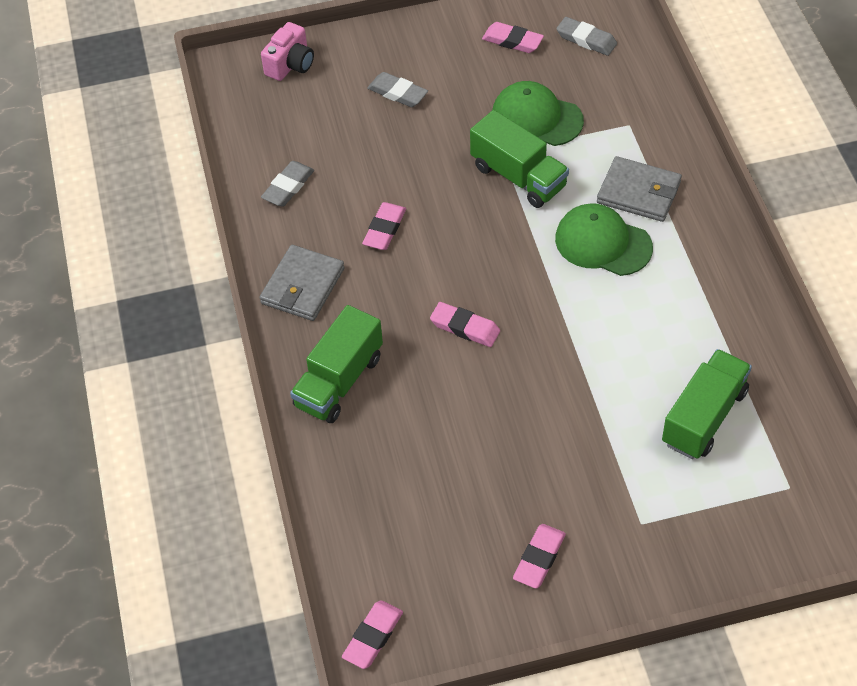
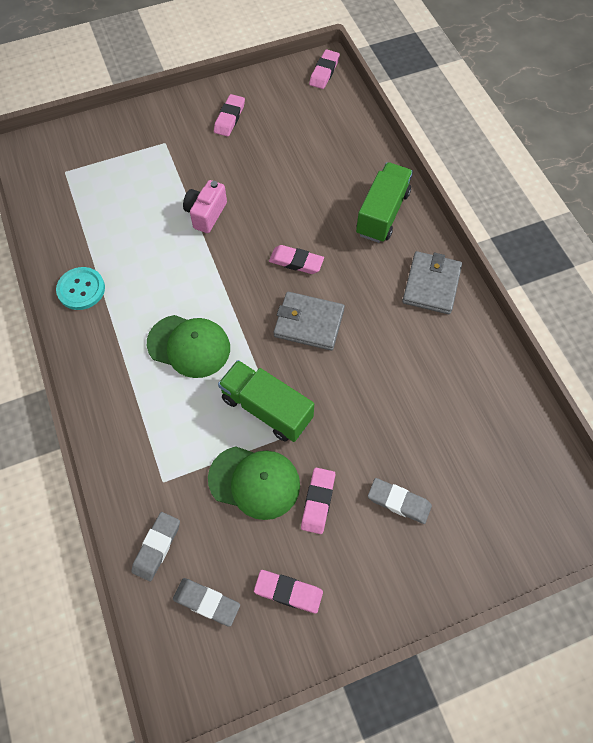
camera: 170 degrees right, 10 degrees up
pink camera [261,22,314,81] -> pink camera moved to [183,180,227,233]
grey eraser [261,161,314,207] -> grey eraser moved to [131,512,180,582]
pink eraser [362,202,406,250] -> pink eraser moved to [301,467,335,534]
grey wallet [597,156,682,222] -> grey wallet moved to [274,292,345,351]
green truck [662,349,752,459] -> none
none -> turquoise button [56,267,105,310]

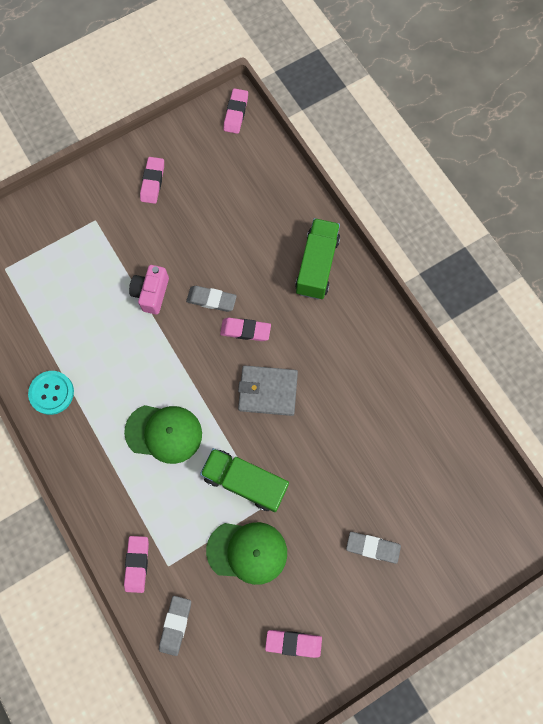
camera: 10 degrees left, 10 degrees up
grey eraser [173,578,240,627] -> grey eraser moved to [186,286,237,312]
pink eraser [301,467,335,534] -> pink eraser moved to [124,536,149,593]
grey wallet [402,251,462,314] -> none

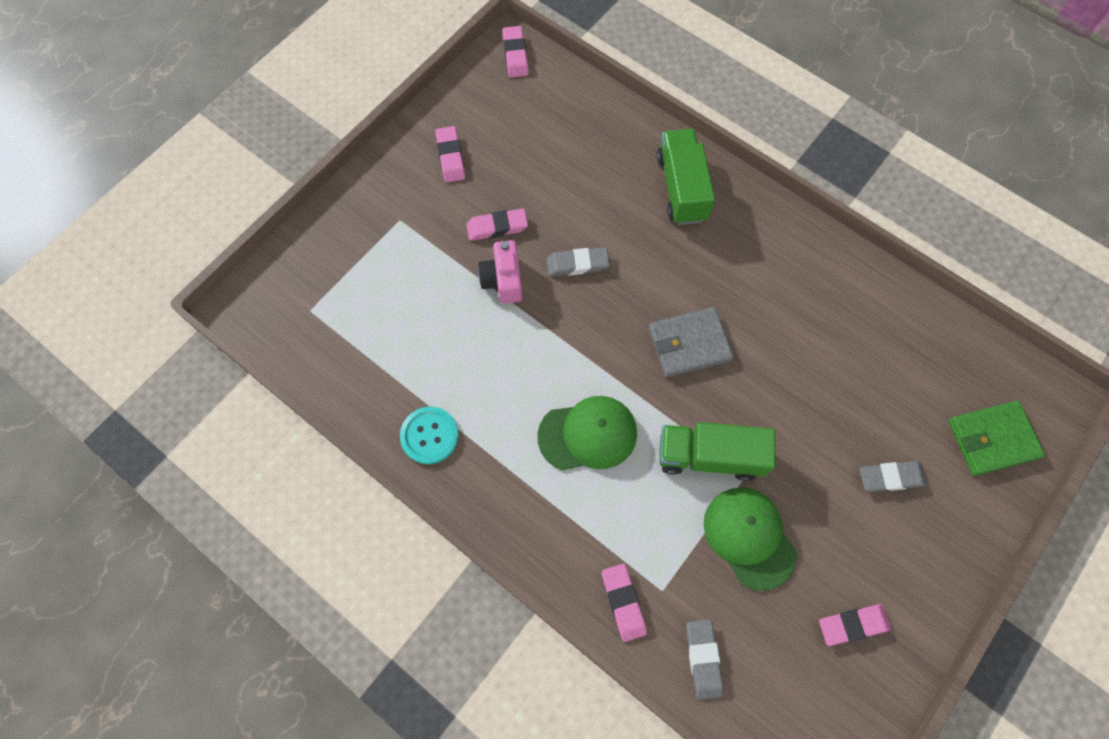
camera: 20 degrees left, 5 degrees down
green cap [206,522,287,585] -> green cap turned 105 degrees counterclockwise [704,487,797,591]
pink eraser [220,318,271,341] -> pink eraser moved to [466,208,528,241]
none -> green wallet [948,401,1045,476]

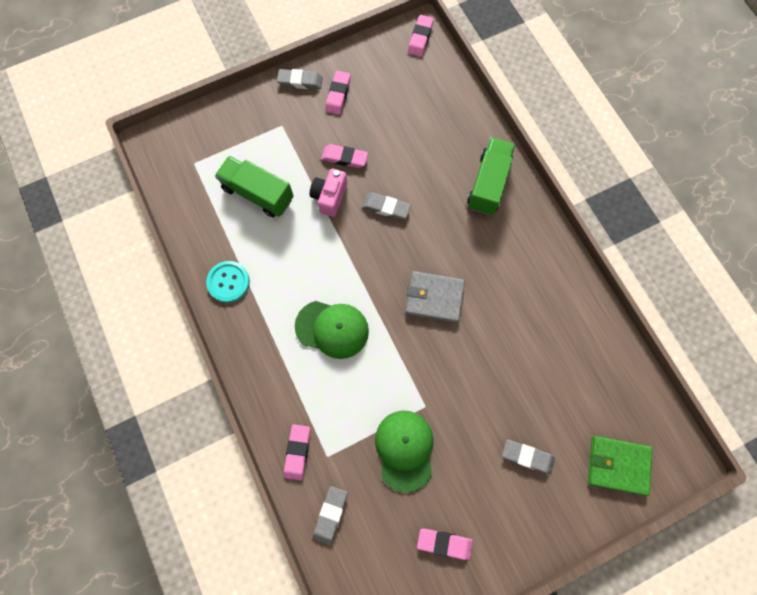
camera: 25 degrees right, 5 degrees up
green truck [659,422,776,481] -> green truck moved to [215,156,294,217]
none -> grey eraser [277,69,323,89]

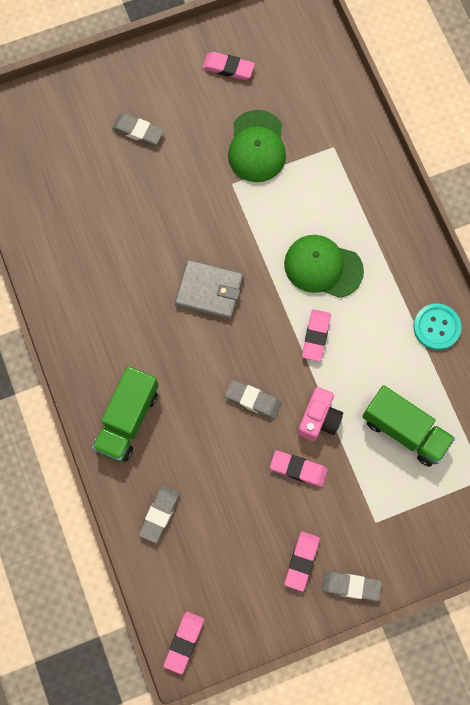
camera: 175 degrees left, 0 degrees up
pink eraser [284,424,310,480] -> pink eraser moved to [302,310,331,361]
grey eraser [313,486,348,545] -> grey eraser moved to [139,485,180,543]
green wallet [588,436,652,496] -> none

